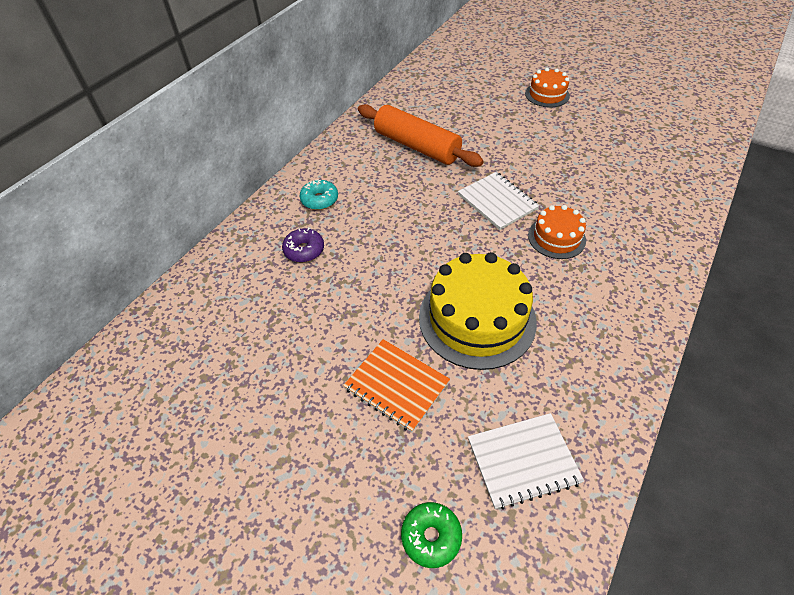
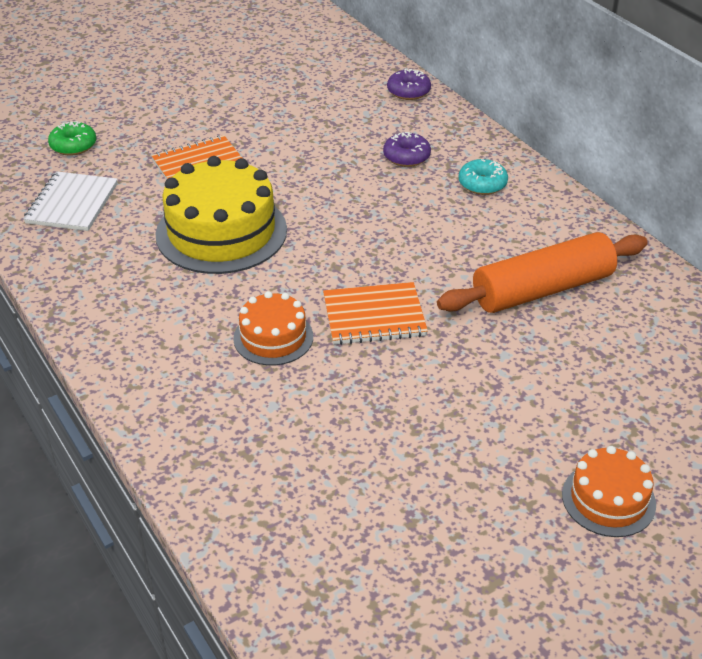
camera: 115 degrees right, 10 degrees down
white notebook [458,172,540,230] -> orange notebook [323,282,428,345]
none -> purple donut [387,69,431,100]

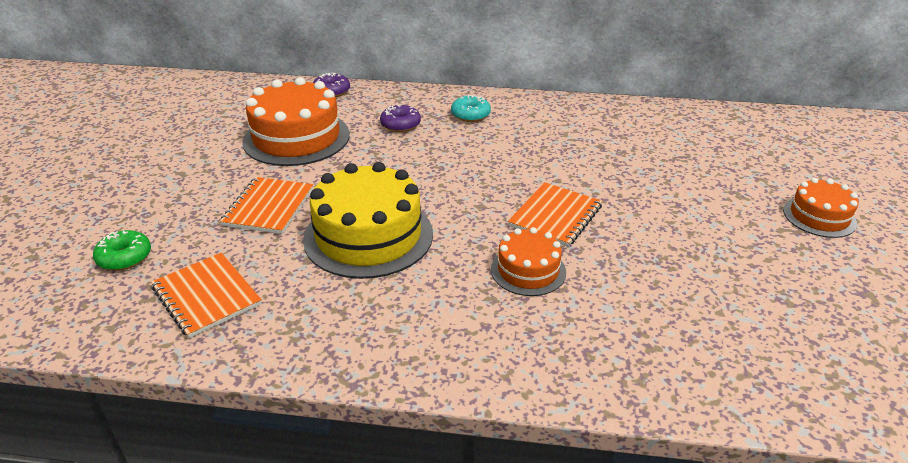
camera: 50 degrees left, 5 degrees down
white notebook [23,171,118,231] -> orange notebook [151,253,262,338]
orange rolling pin [437,232,648,313] -> none
none -> orange cake [242,77,350,166]

